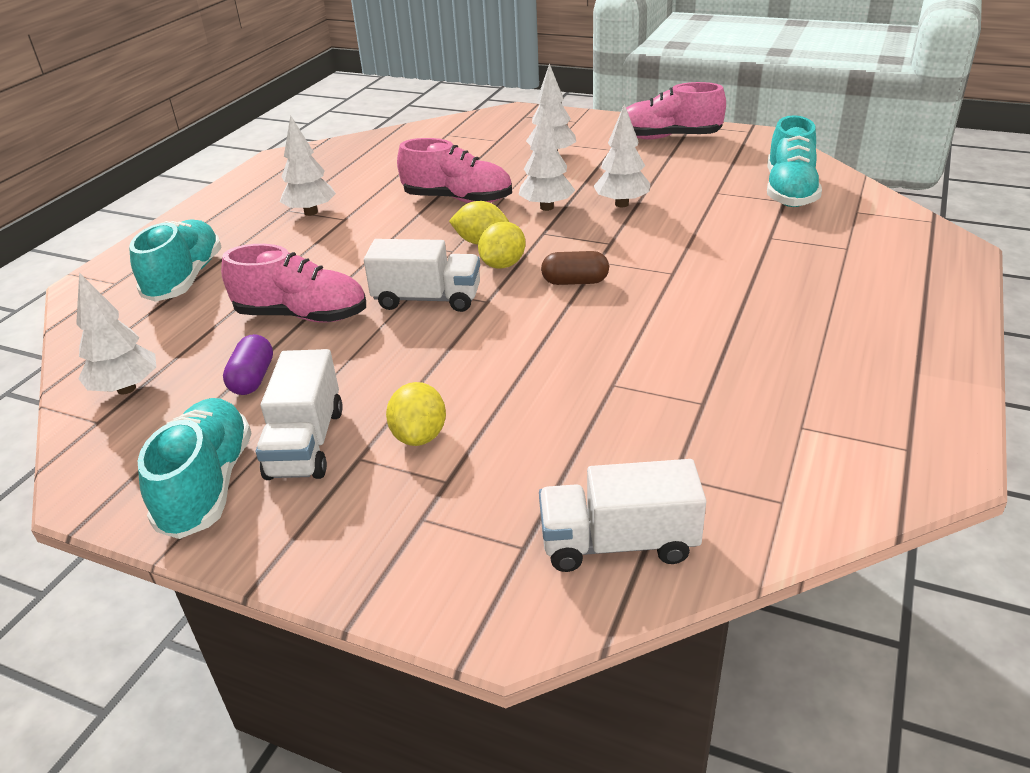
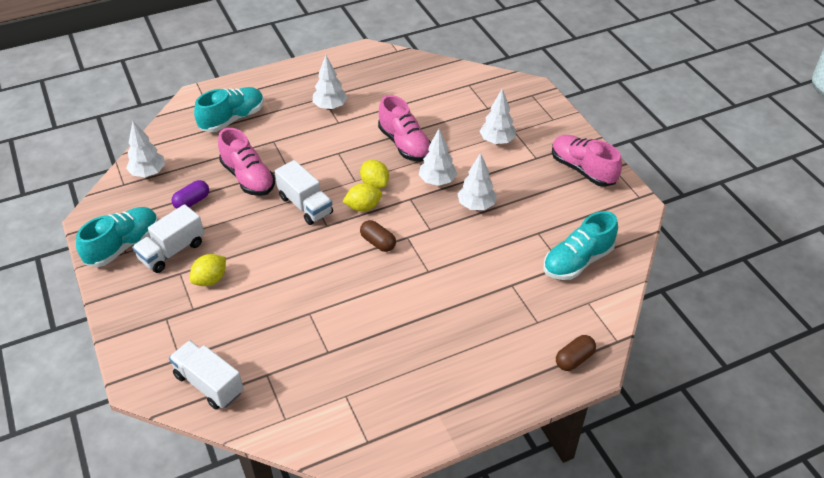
camera: 40 degrees right, 10 degrees up
none -> brown capsule [556,335,596,371]

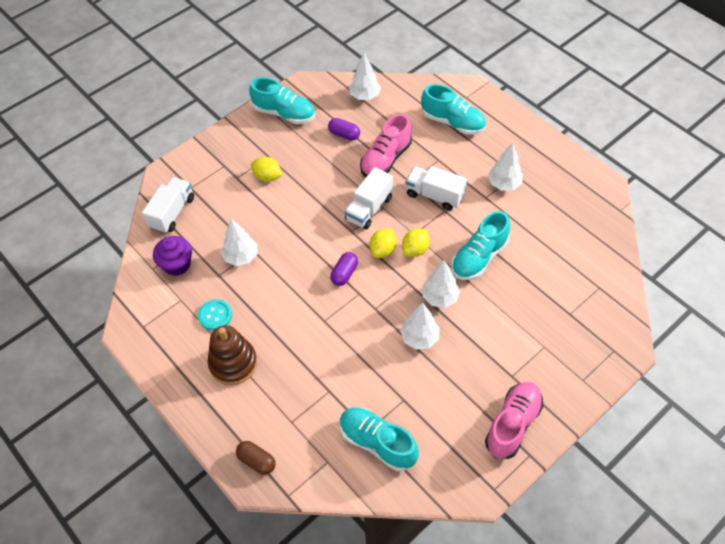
camera: 75 degrees right, 10 degrees up
white truck [132,204,204,273] -> white truck moved to [406,166,467,211]
yellow lemon [342,183,382,212] -> yellow lemon turned 60 degrees clockwise [369,228,397,258]
brown capsule [360,220,396,252] -> purple capsule [330,252,358,286]
pink shoe [378,95,431,162] -> turquoise shoe [451,211,510,280]
white tree [479,89,516,144] -> white tree moved to [221,218,257,266]
none -> purple cupcake [153,236,192,276]
none -> turquoise button [198,299,232,331]
none -> brown stacking toy [208,325,257,385]

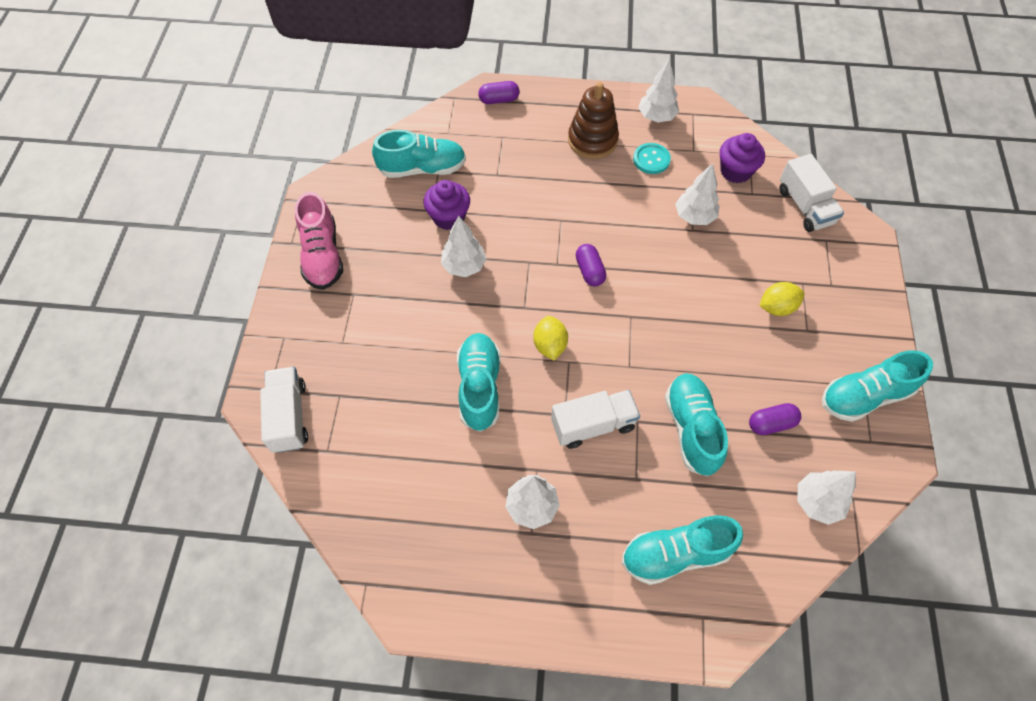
camera: 135 degrees right, 5 degrees up
brown capsule [236,441,276,475] -> purple capsule [478,81,519,104]
white truck [344,167,393,230] -> white truck moved to [260,367,308,453]
pink shoe [360,114,412,177] -> turquoise shoe [665,373,728,476]
yellow lemon [369,228,397,258] -> none
white tree [422,260,460,308] -> white tree moved to [638,59,679,123]
none -> purple cupcake [424,180,470,230]

